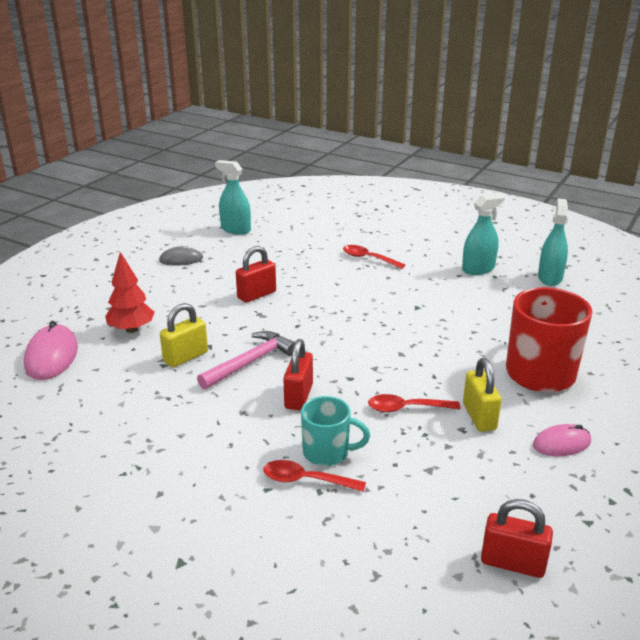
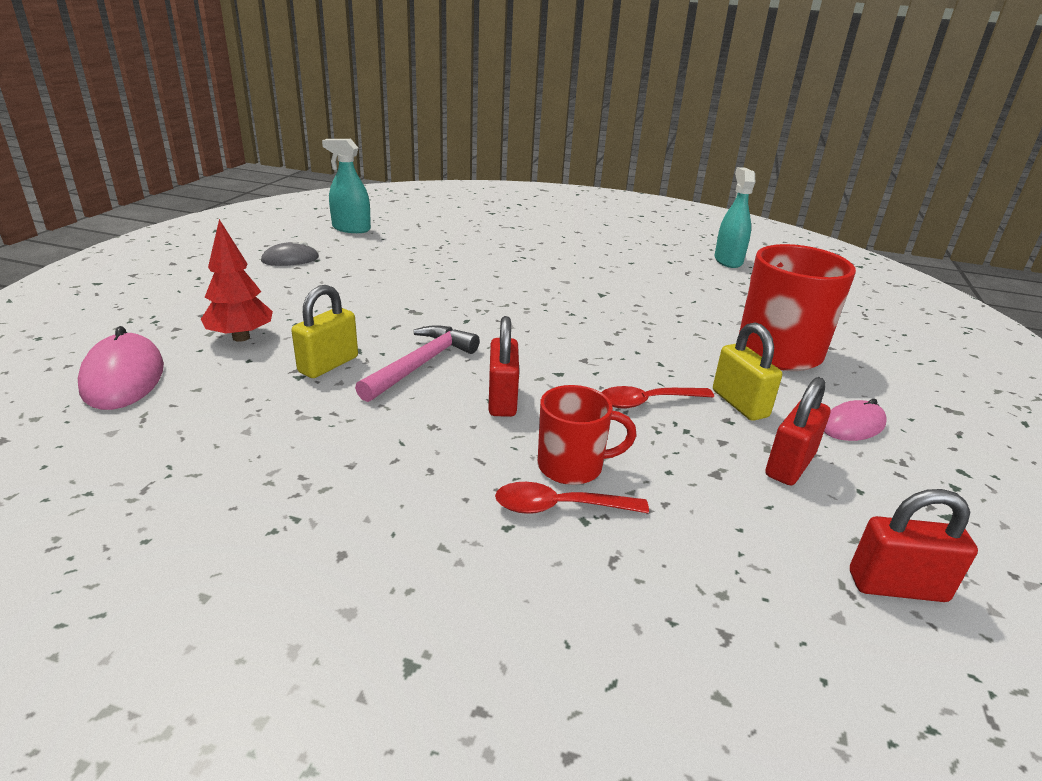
camera: 15 degrees left, 0 degrees up
red padlock [236,246,276,303] -> red padlock moved to [765,377,830,485]
turquoise mug [301,396,370,466] -> red mug [538,385,637,485]
red spoon [343,245,405,269] -> none
turquoise spray bottle [462,194,505,275] -> none

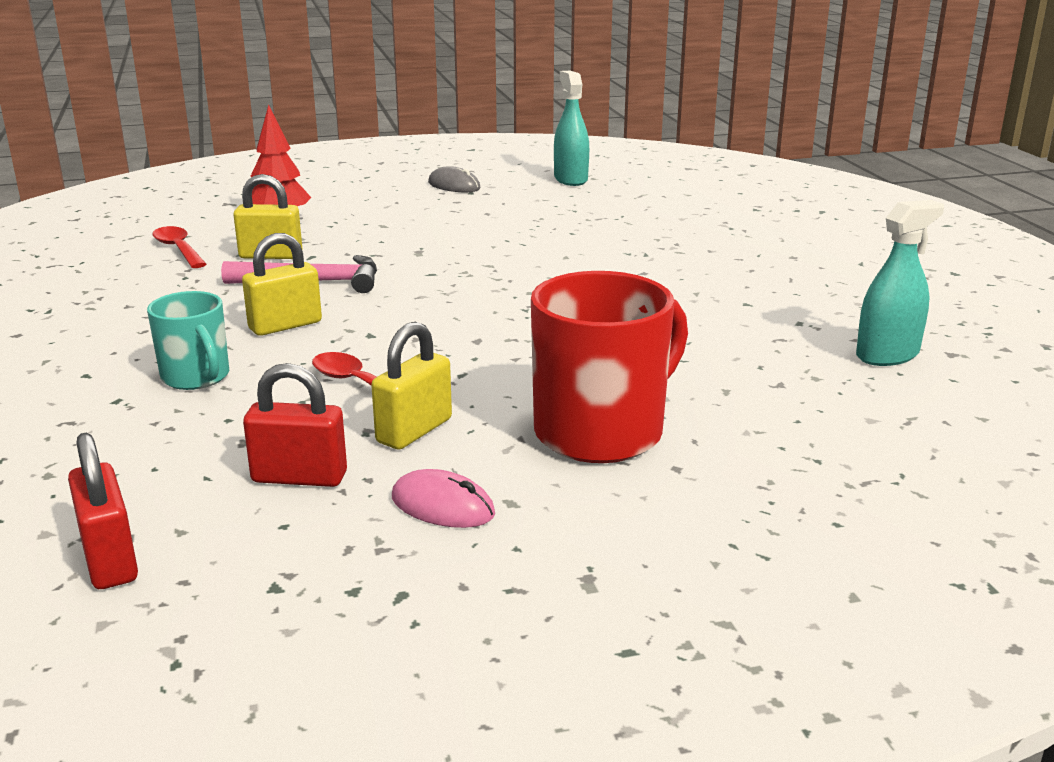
camera: 60 degrees right, 5 degrees down
pink mouse [78,326,164,410] -> none
red padlock [488,316,519,417] -> yellow padlock [242,233,322,336]
red spoon [495,482,649,514] -> red spoon moved to [152,226,206,268]
red mug [538,385,637,485] -> turquoise mug [147,291,229,390]

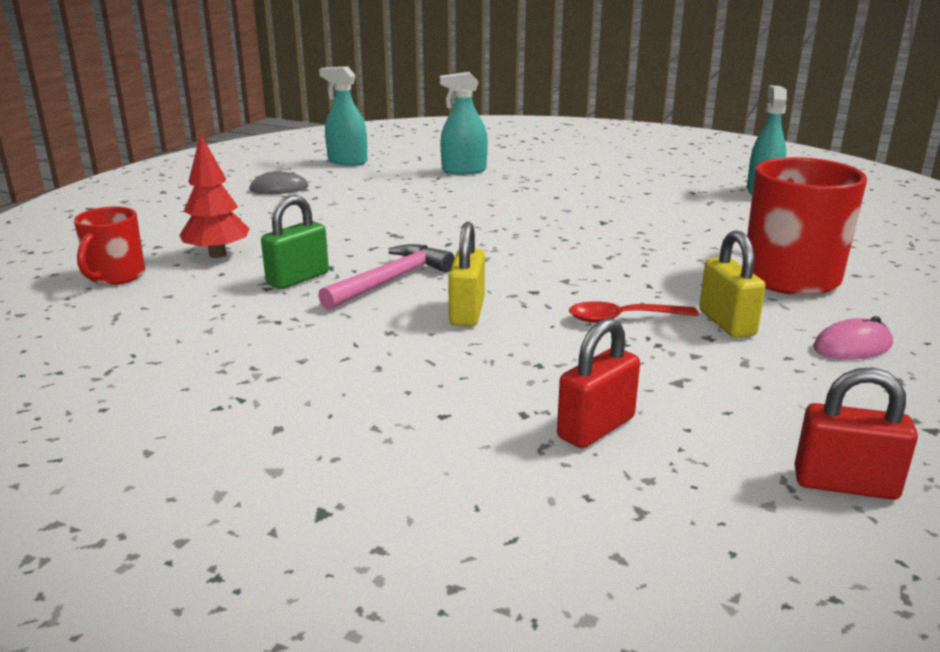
camera: 50 degrees left, 0 degrees up
turquoise mug [147,291,229,390] -> none
red spoon [152,226,206,268] -> none
yellow padlock [233,174,302,259] -> green padlock [261,195,329,289]
red padlock [243,363,347,487] -> red padlock moved to [557,318,640,448]
none -> red mug [74,206,145,285]
none -> turquoise spray bottle [440,72,488,174]

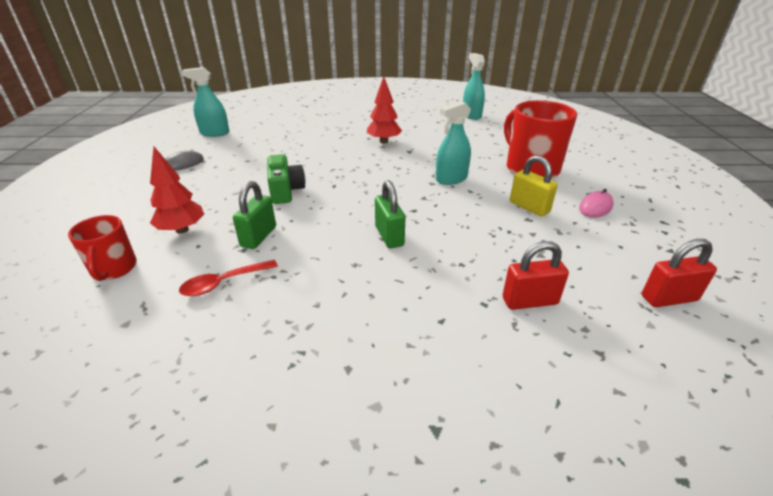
camera: 25 degrees left, 10 degrees up
pink hammer [318,244,455,310] -> none
turquoise spray bottle [440,72,488,174] -> turquoise spray bottle moved to [436,101,471,185]
yellow padlock [448,222,485,326] -> green padlock [375,180,405,248]
red padlock [557,318,640,448] -> red padlock turned 60 degrees clockwise [503,241,569,310]
red spoon [569,301,699,323] -> red spoon moved to [179,260,278,296]
none -> green camera [267,154,305,204]
none -> red tree [367,76,402,144]

